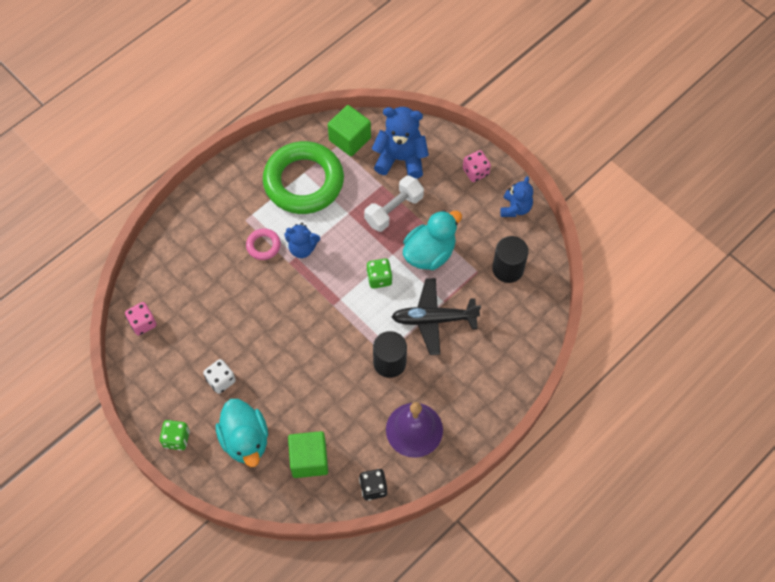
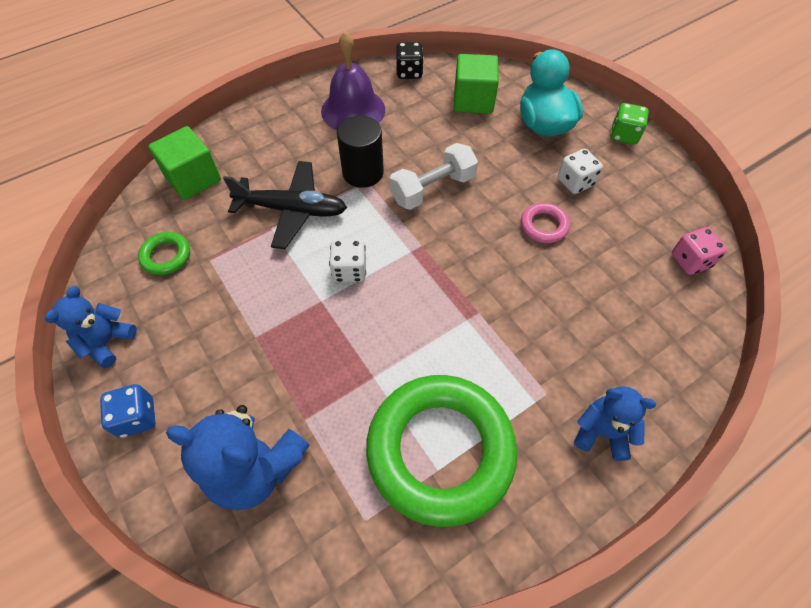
camera: 170 degrees left, 5 degrees down
pink ring [246,228,281,260] -> pink ring moved to [521,203,570,243]
blue teddy bear [284,223,320,258] -> blue teddy bear moved to [574,386,656,461]
green cube [328,105,371,156] -> green cube moved to [148,126,221,200]
white dumbbell [364,175,424,232] -> white dumbbell moved to [390,143,478,210]
green dice [367,258,393,289] -> white dice [329,239,366,282]
turquoise duck [403,210,462,270] -> none
pink dice [463,150,491,182] -> blue dice [100,384,155,438]
black cylinder [492,236,529,283] -> green ring [138,232,190,275]

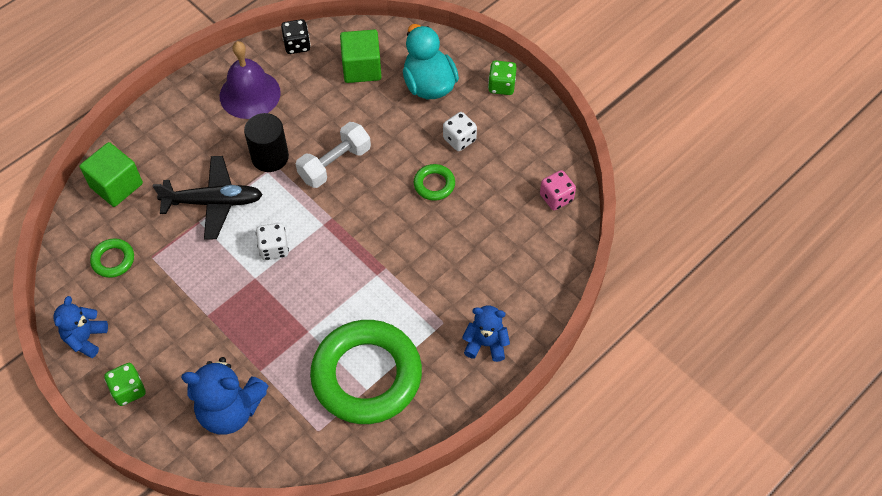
camera: 10 degrees left, 0 degrees up
blue dice [100,384,155,438] -> green dice [104,363,146,406]
pink ring [521,203,570,243] -> green ring [414,164,455,201]

